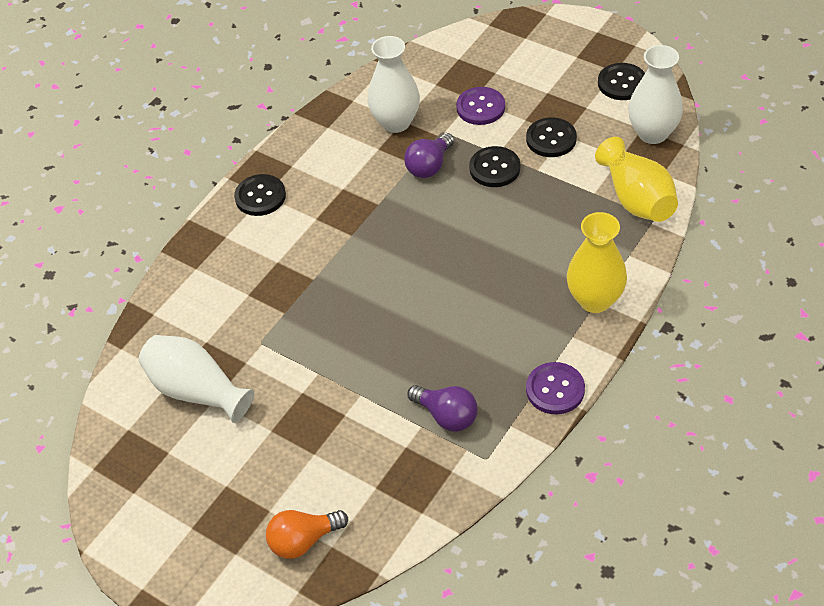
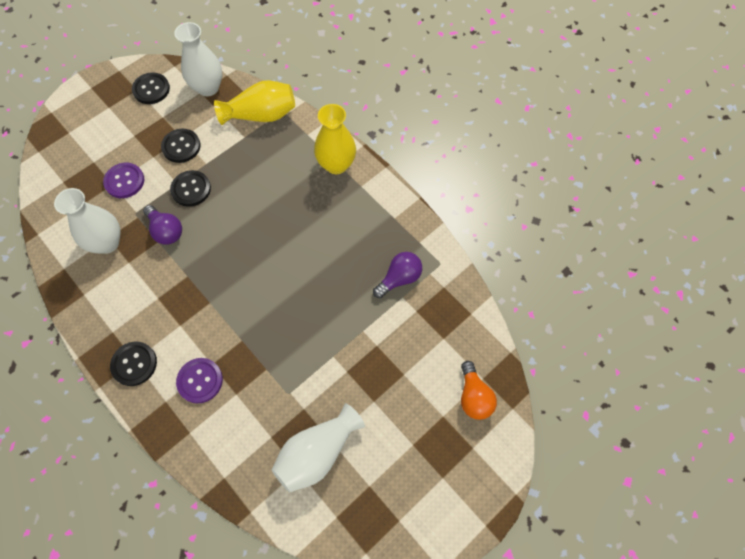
camera: 80 degrees left, 15 degrees up
purple button [526,362,585,414] -> purple button moved to [176,358,223,403]

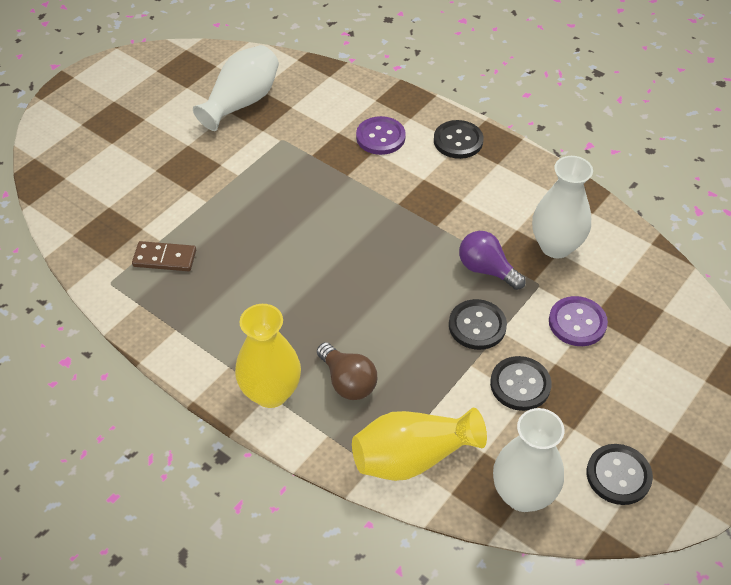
camera: 170 degrees right, 15 degrees down
purple light bulb [373,252,422,298] -> brown domino [132,241,196,271]
orange light bulb [461,361,497,420] -> none
none -> brown light bulb [317,342,377,400]

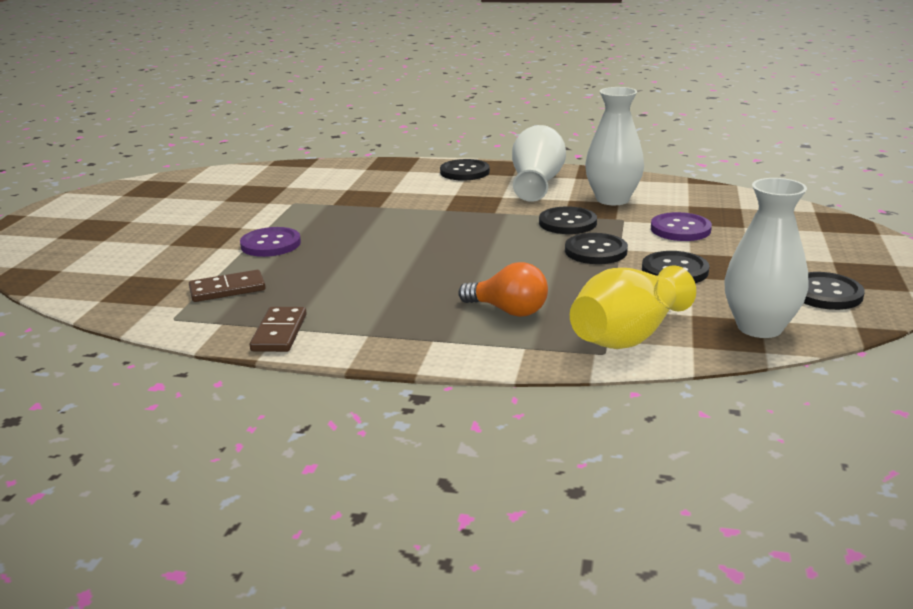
camera: 25 degrees left, 25 degrees down
white vase [193,45,279,131] -> white vase moved to [512,125,566,202]
yellow vase [235,304,301,408] -> none
brown light bulb [317,342,377,400] -> orange light bulb [458,262,548,317]
purple button [356,116,406,155] -> purple button moved to [240,227,301,257]
purple light bulb [459,231,526,290] -> black button [539,207,597,234]
none -> brown domino [250,307,307,352]

